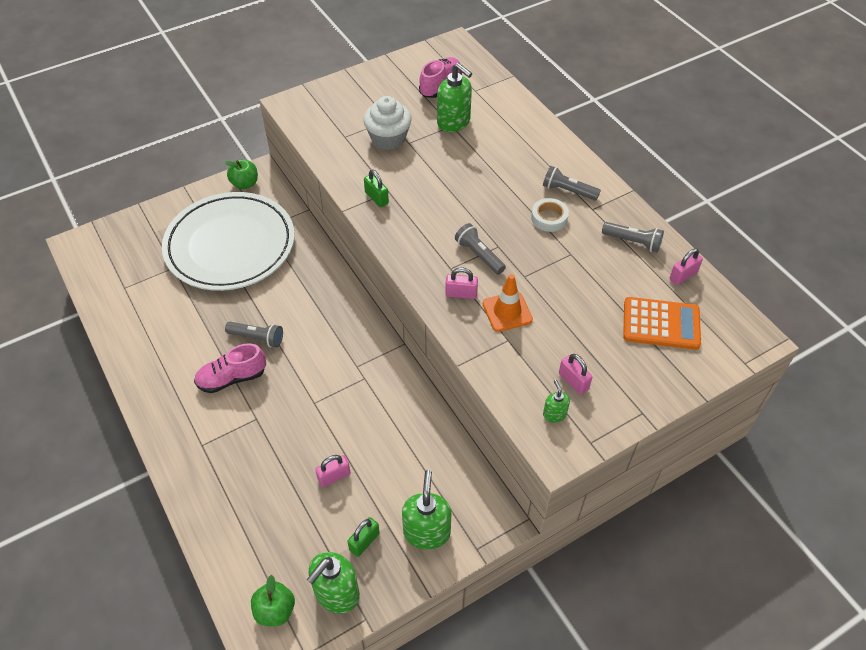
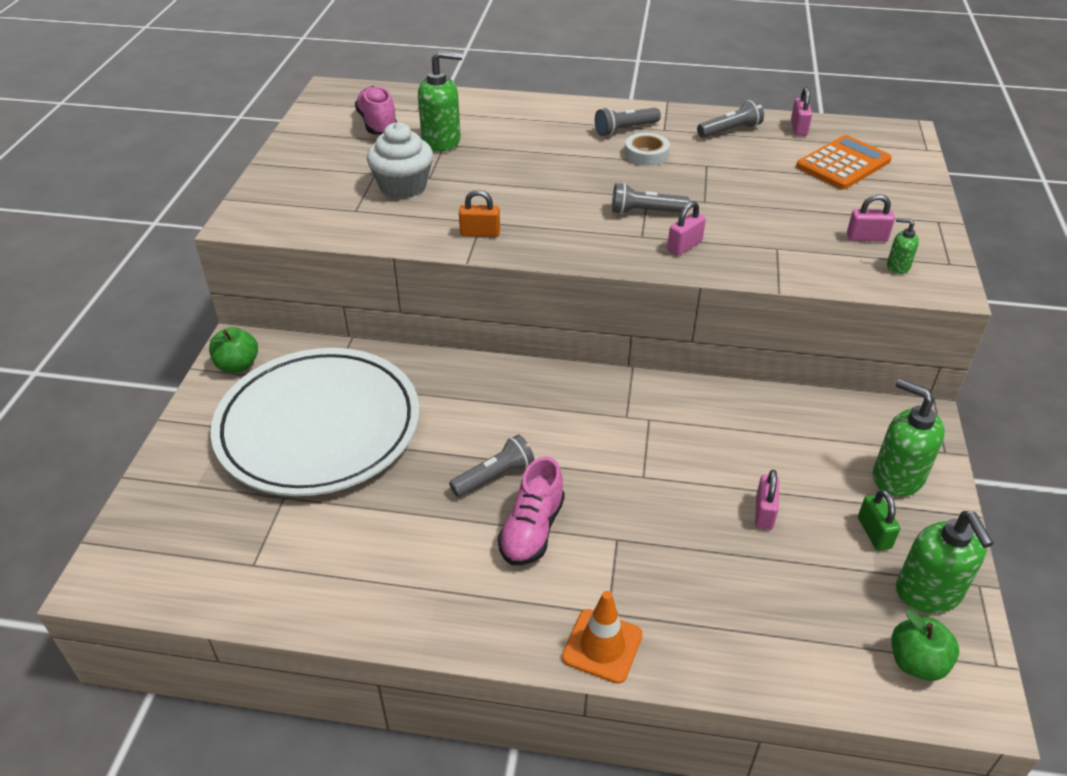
camera: 50 degrees left, 10 degrees down
green padlock [364,169,389,207] -> orange padlock [459,190,500,237]
orange traffic cone [482,274,533,332] -> orange traffic cone moved to [562,591,643,684]

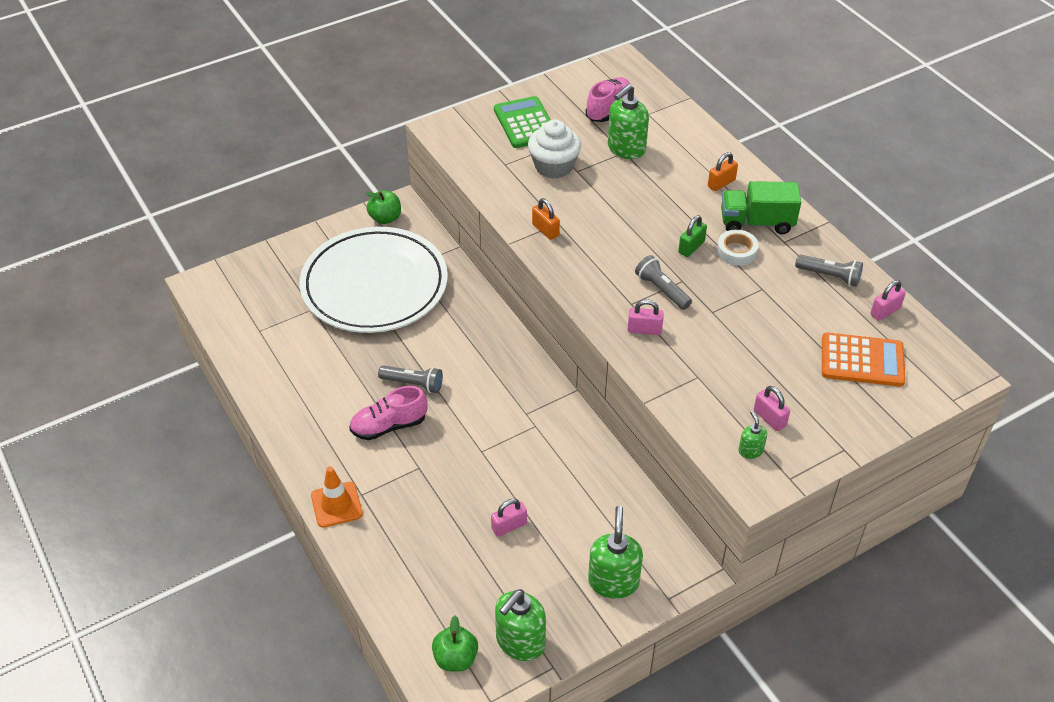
camera: 50 degrees right, 5 degrees up
green soap dispenser [418,50,462,152] -> green soap dispenser turned 90 degrees clockwise [608,84,649,159]
grey flashlight [595,107,661,136] -> green truck [721,181,801,234]
green padlock [858,490,900,551] -> green padlock moved to [678,215,707,257]
none -> green calculator [494,96,551,148]
none -> orange padlock [708,152,738,191]

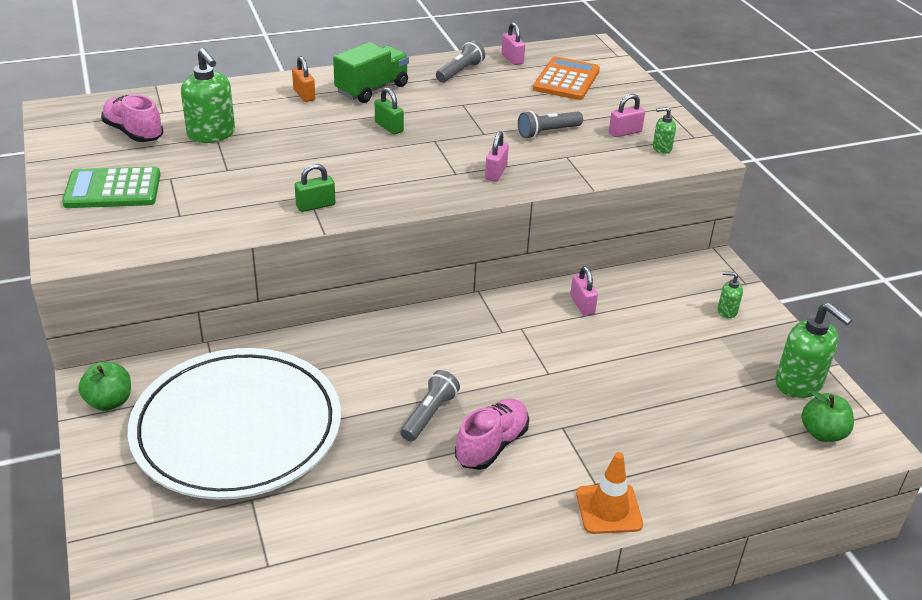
camera: 80 degrees left, 10 degrees down
pink shoe [349,386,427,440] -> pink shoe turned 135 degrees counterclockwise [455,399,529,470]
pink padlock [491,499,527,537] -> pink padlock moved to [570,266,598,315]
white cupcake [528,120,581,179] -> none
orange padlock [532,198,560,240] -> green padlock [295,164,335,212]
green soap dispenser [588,506,643,599] -> green soap dispenser [718,271,743,319], size x0.50
grey flashlight [635,255,692,310] -> grey flashlight moved to [518,111,583,139]
white tape [717,230,759,266] -> none
green truck [721,181,801,234] -> green truck turned 150 degrees counterclockwise [333,42,409,103]

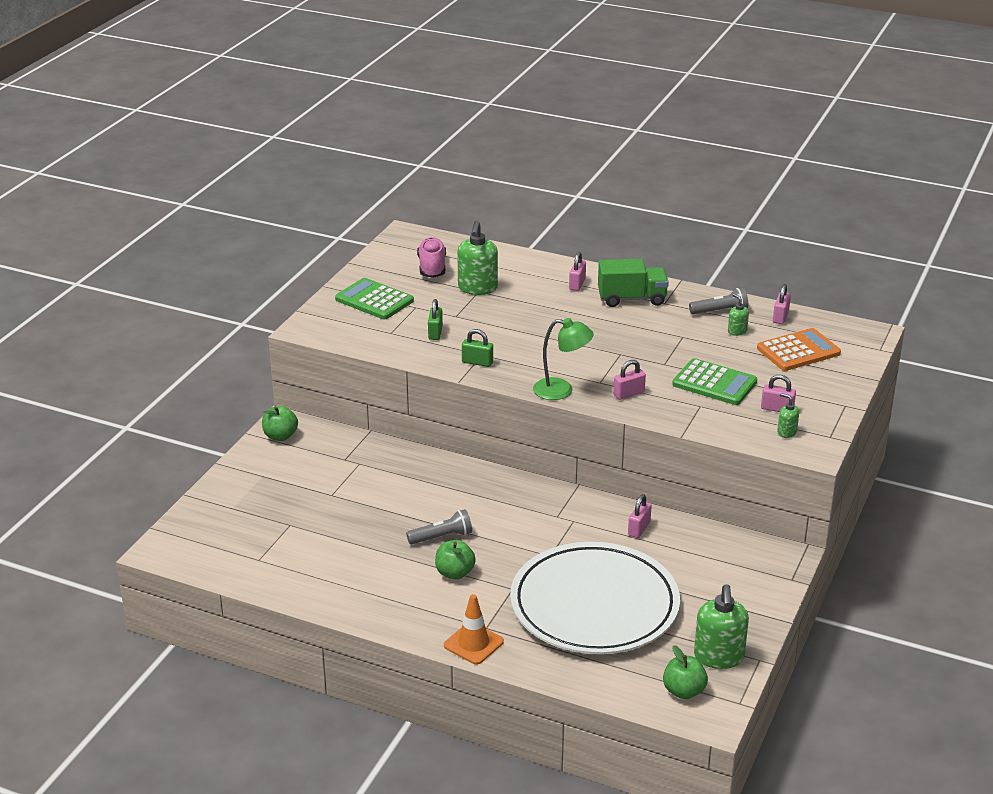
camera: 45 degrees right, 5 degrees down
white plate [128,348,341,500] -> white plate moved to [510,542,680,654]
orange padlock [292,56,315,102] -> pink padlock [569,252,586,291]
green padlock [375,87,404,134] -> green padlock moved to [428,299,443,340]
pink shoe [455,399,529,470] -> green apple [435,540,476,580]
grey flashlight [518,111,583,139] -> green calculator [672,358,757,405]
green soap dispenser [718,271,743,319] -> green soap dispenser moved to [728,294,749,336]
none -> green lamp [533,318,594,400]

